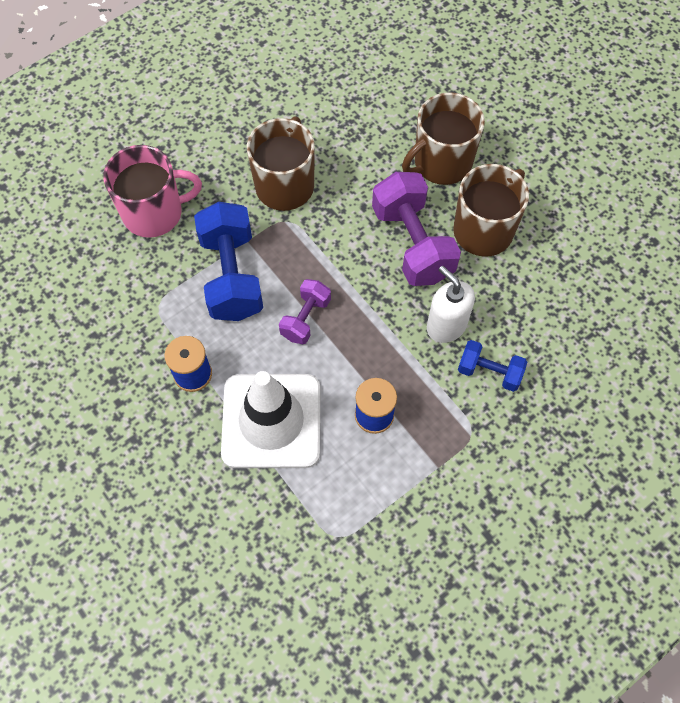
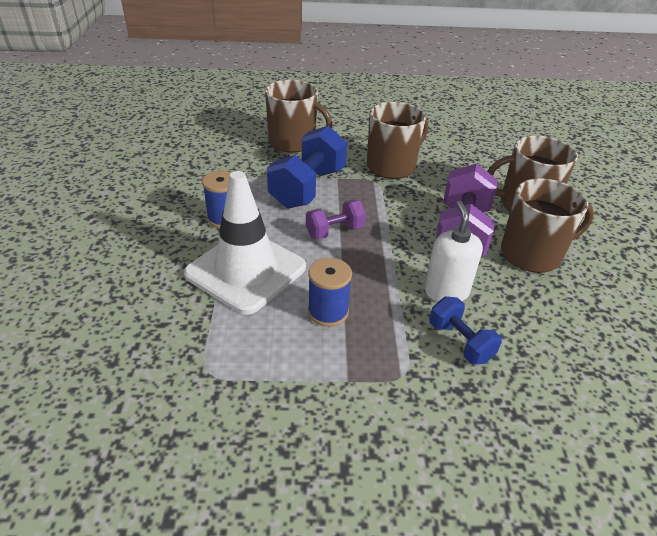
camera: 35 degrees right, 25 degrees down
pink mug [103,145,202,238] -> brown mug [265,80,332,153]

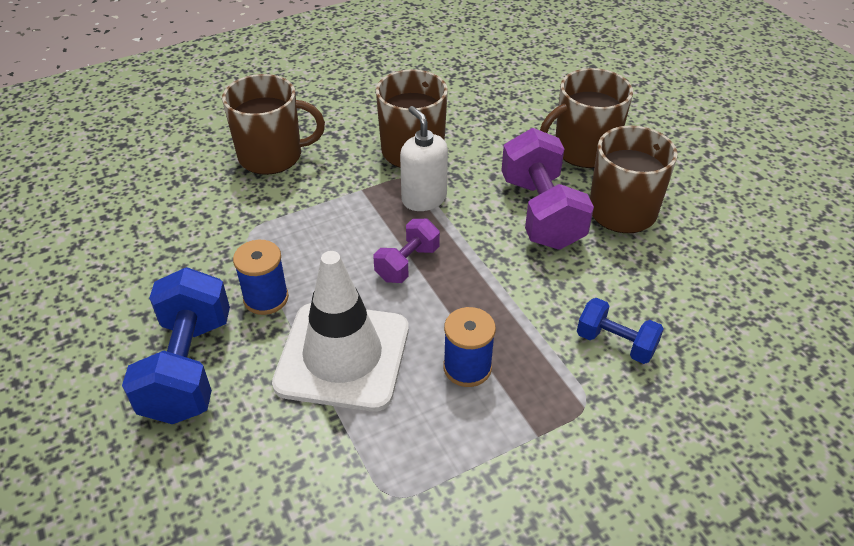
camera: 25 degrees left, 5 degrees up
blue dumbbell [267,126,347,209] -> blue dumbbell moved to [122,267,230,424]
white soap dispenser [424,201,483,302] -> white soap dispenser moved to [400,106,448,211]

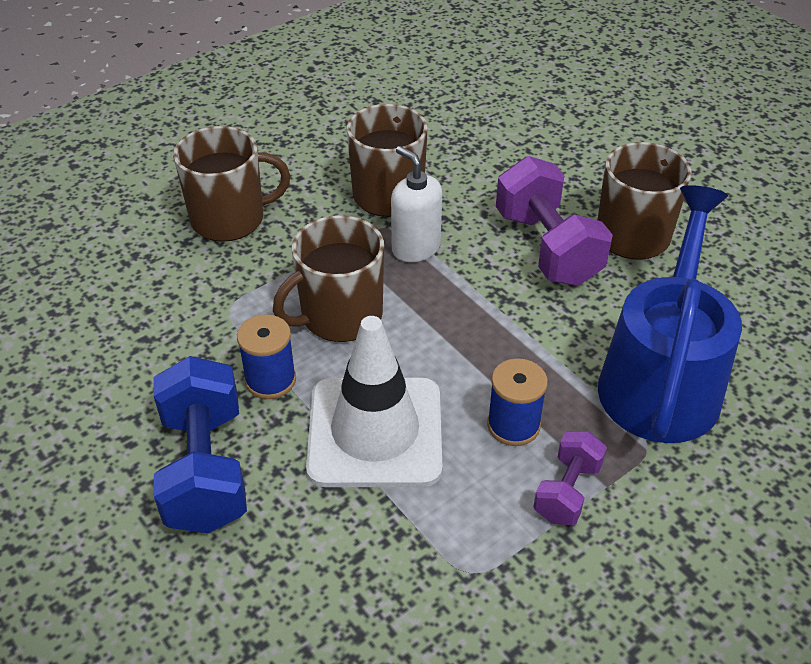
camera: 10 degrees left, 0 degrees up
purple dumbbell [374,219,440,283] -> purple dumbbell moved to [533,431,607,525]
brown mug [540,68,633,168] -> brown mug moved to [273,215,384,342]
blue dumbbell [577,298,664,364] -> blue watering can [598,185,742,443]

